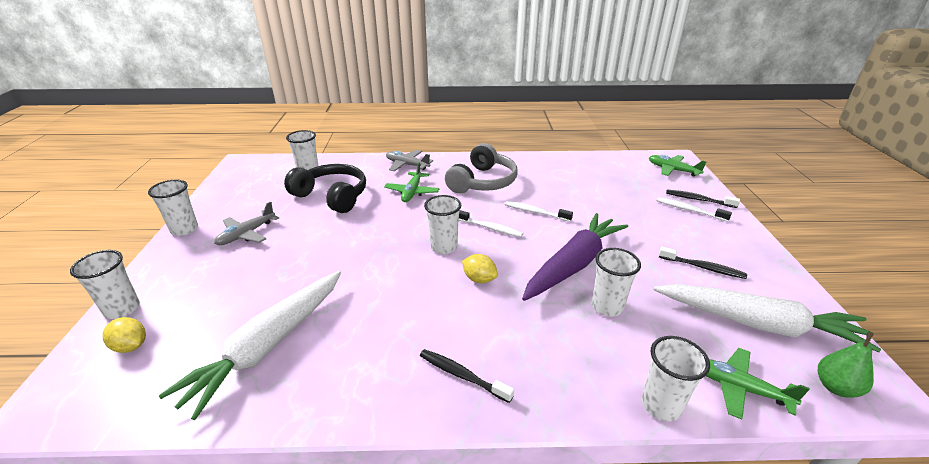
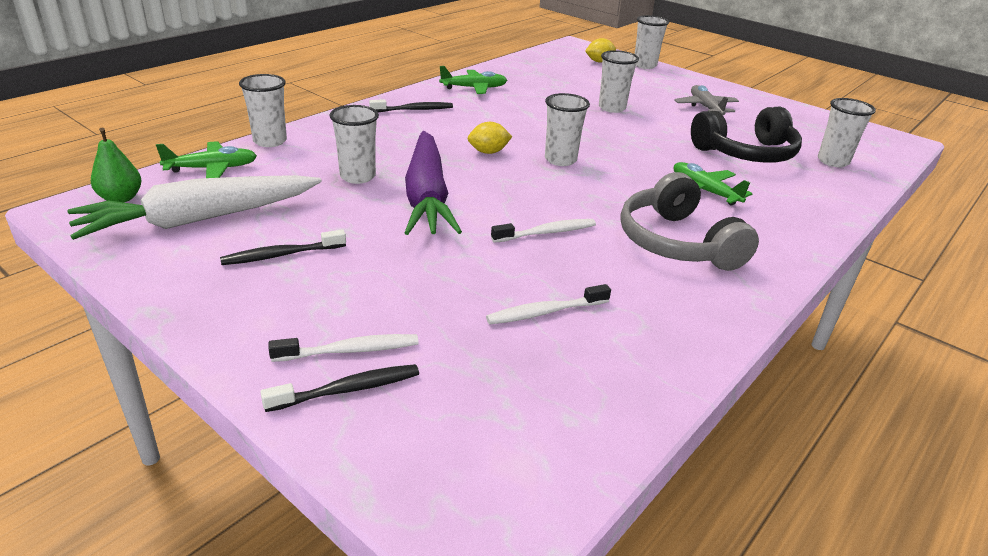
camera: 130 degrees right, 0 degrees up
white cup [148,180,198,236] -> white cup moved to [599,50,639,113]
white carrot [159,271,341,420] -> none
grey plane [386,150,433,171] -> none
white toothbrush [459,210,523,237] -> white toothbrush moved to [486,284,611,324]
green plane [649,155,707,176] -> green plane moved to [439,66,507,94]

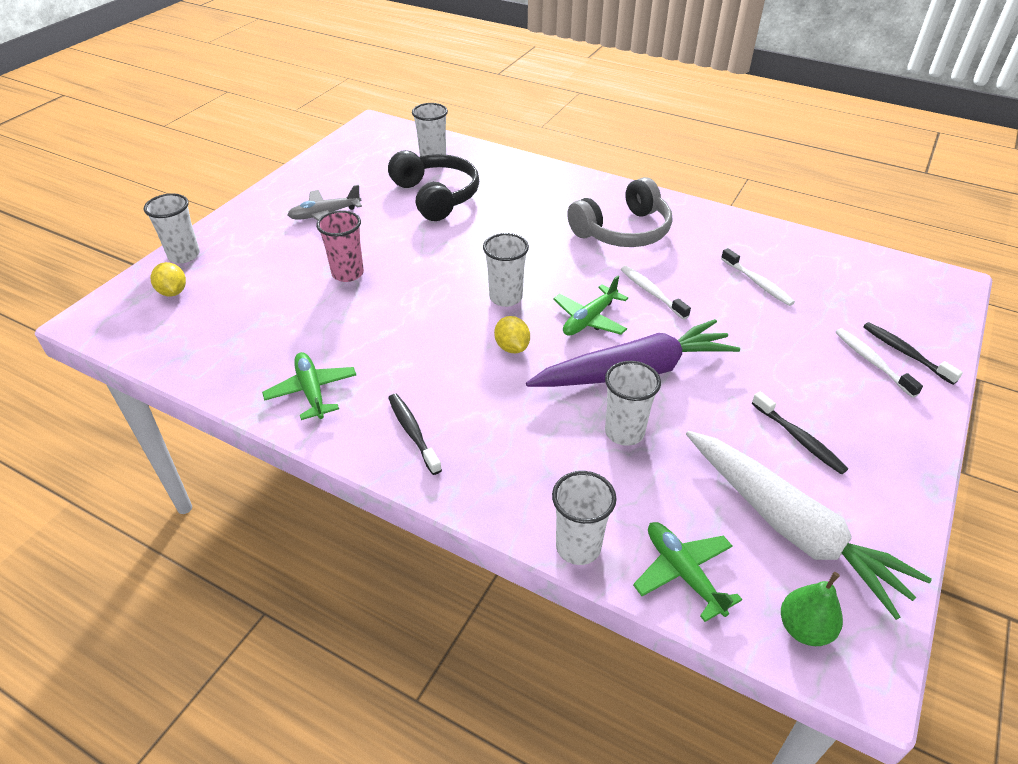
camera: 100 degrees left, 10 degrees up
white cup [599,50,639,113] -> pink cup [316,210,364,282]
green plane [674,162,752,205] -> green plane moved to [553,275,628,336]

